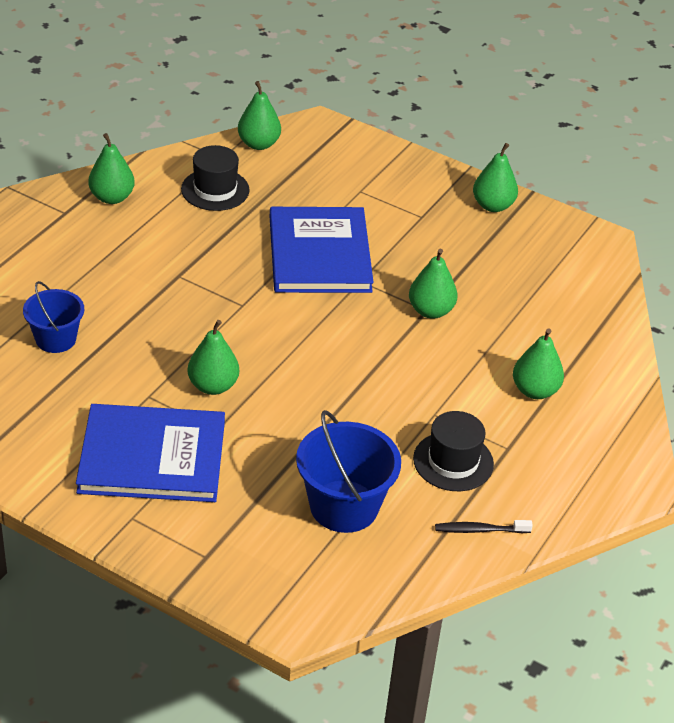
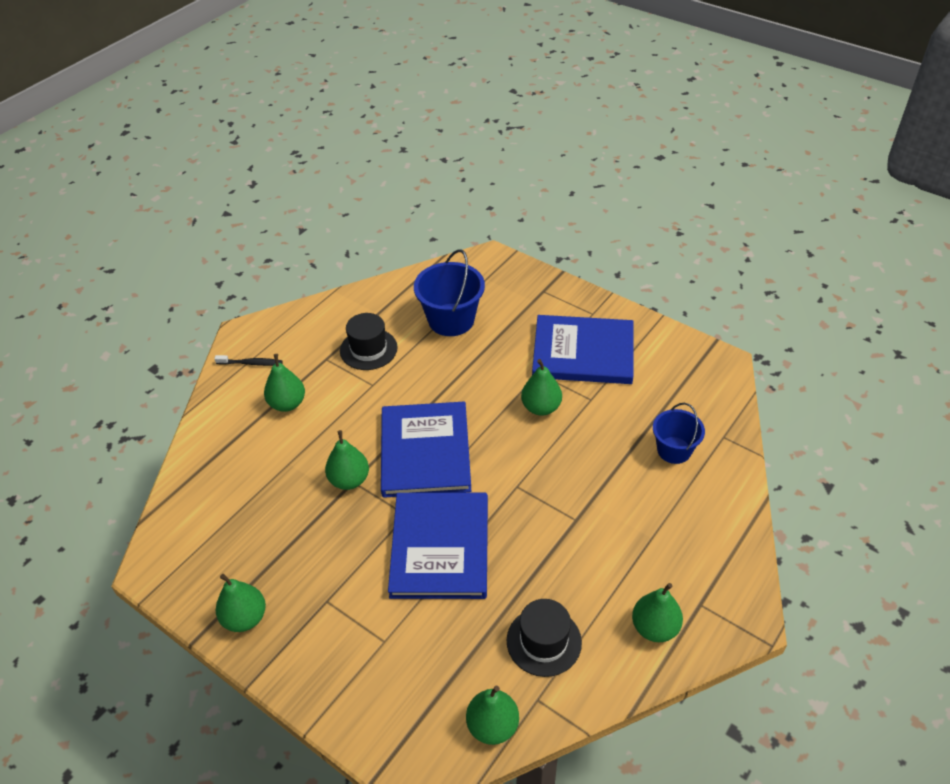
camera: 170 degrees left, 5 degrees up
black toothbrush [435,520,533,533] -> black toothbrush moved to [214,355,283,366]
none -> blue book [381,401,471,498]

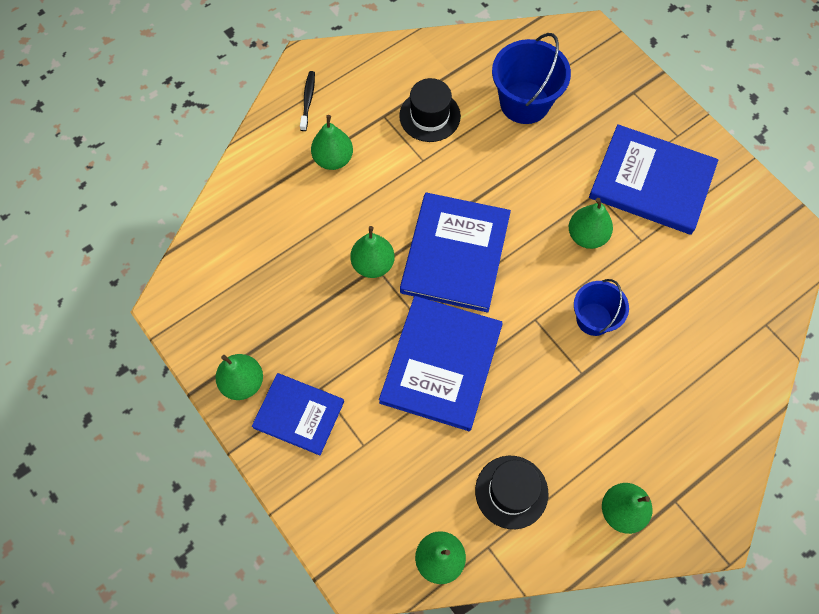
camera: 15 degrees right, 20 degrees up
black toothbrush [214,355,283,366] -> black toothbrush turned 105 degrees counterclockwise [300,71,315,131]
blue bucket [653,403,705,464] -> blue bucket moved to [574,279,629,336]
none -> blue book [252,373,344,455]

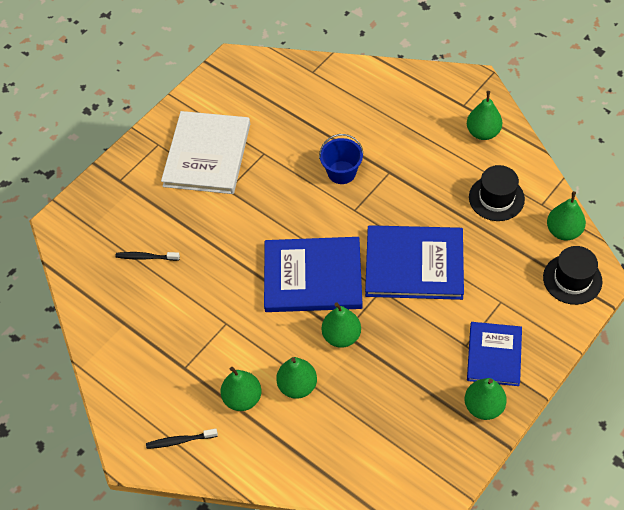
camera: 100 degrees left, 10 degrees down
black hat [399,78,461,142] -> black hat moved to [543,246,602,305]
blue bucket [492,33,571,124] -> black toothbrush [115,252,180,261]
green pear [569,198,613,249] -> green pear moved to [276,357,317,399]
blue book [589,124,718,235] -> white book [161,111,250,194]

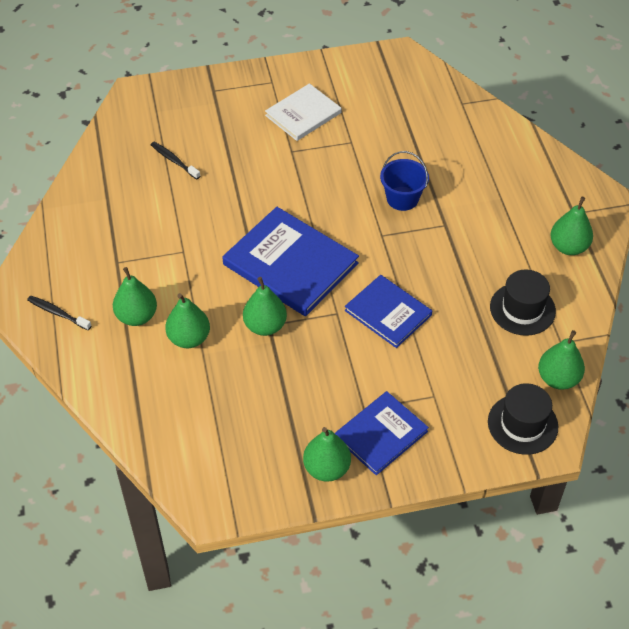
camera: 35 degrees right, 5 degrees down
white book [161,111,250,194] -> white book [265,83,342,141], size x0.62
blue book [365,225,464,300] -> blue book [345,275,432,348], size x0.62

